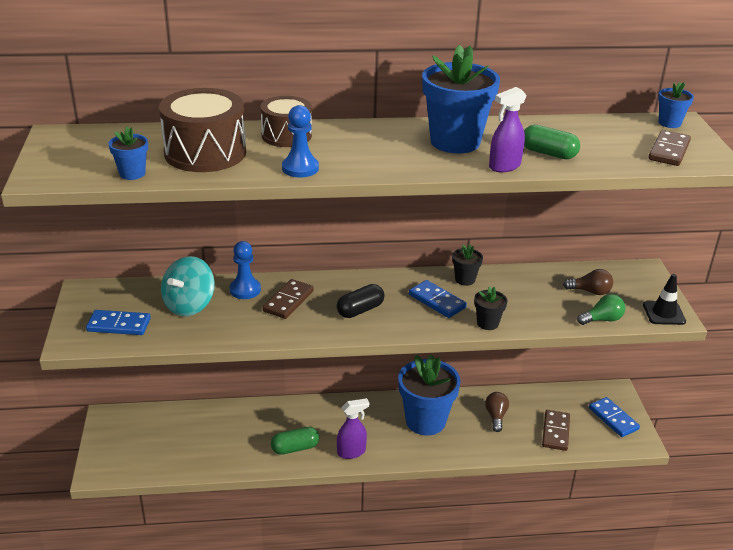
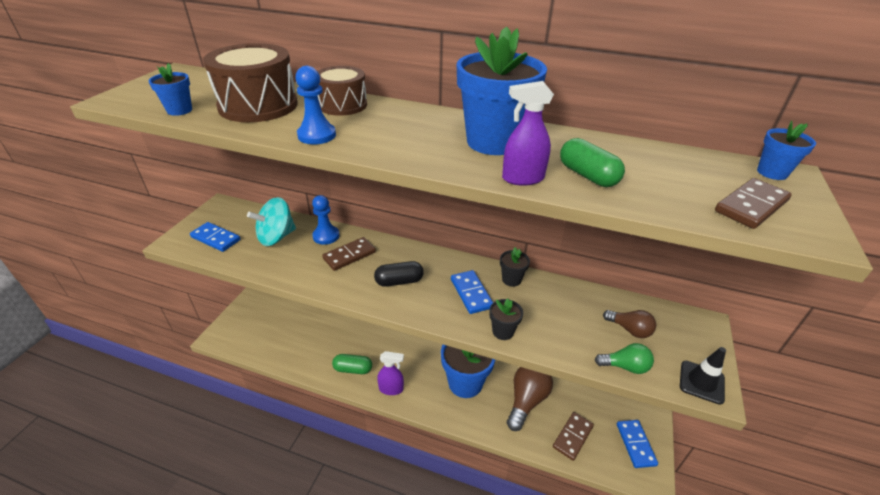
camera: 25 degrees right, 5 degrees up
brown light bulb [485,392,509,432] -> brown light bulb [507,367,553,431], size x1.80

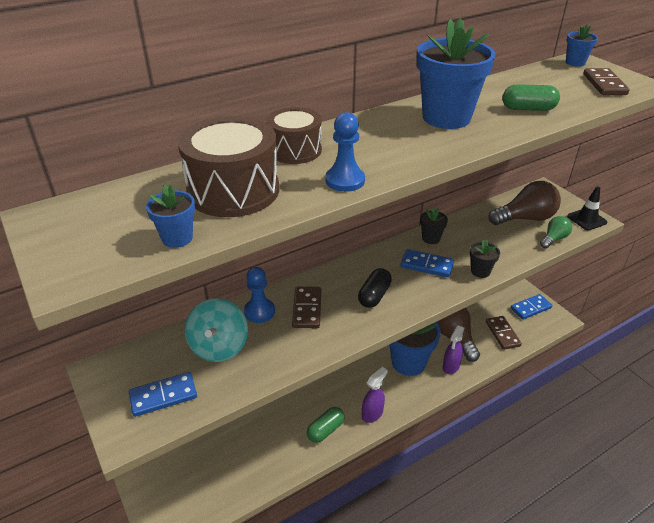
camera: 50 degrees left, 0 degrees up
purple spray bottle [502,81,554,186] -> purple spray bottle moved to [443,325,464,374]
brown light bulb [603,310,656,338] -> brown light bulb [488,181,561,225], size x1.80
blue domino [617,420,658,468] -> blue domino turned 60 degrees counterclockwise [510,294,552,320]

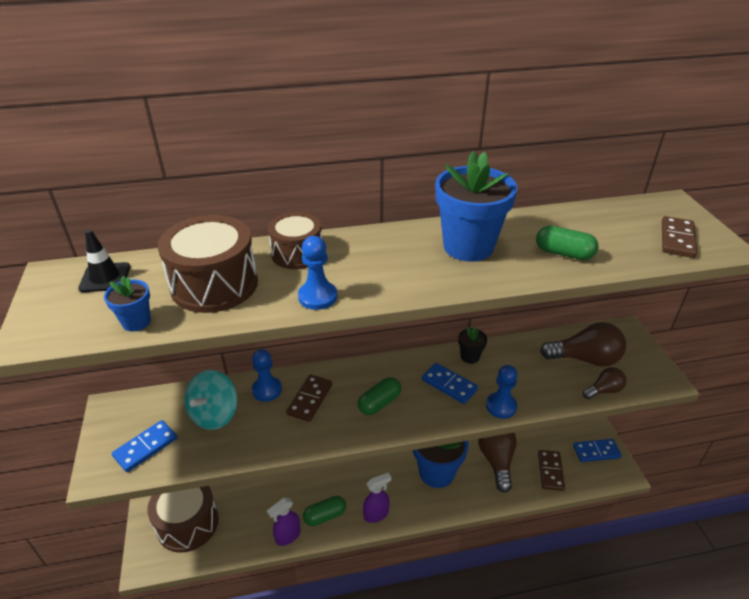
camera: 20 degrees right, 0 degrees up
blue domino [129,372,197,417] -> blue domino turned 45 degrees counterclockwise [112,420,177,472]
black capsule [358,268,392,308] -> green capsule [358,377,401,415]
purple spray bottle [443,325,464,374] -> purple spray bottle moved to [267,498,301,546]
black flower pot [470,239,500,278] -> blue pawn [486,365,517,419]
green light bulb [540,216,572,248] -> brown light bulb [583,367,626,399]
blue flower pot [566,24,598,67] -> none
black traffic cone [567,186,607,230] -> black traffic cone moved to [78,230,130,292]
none -> brown drum [147,486,219,553]

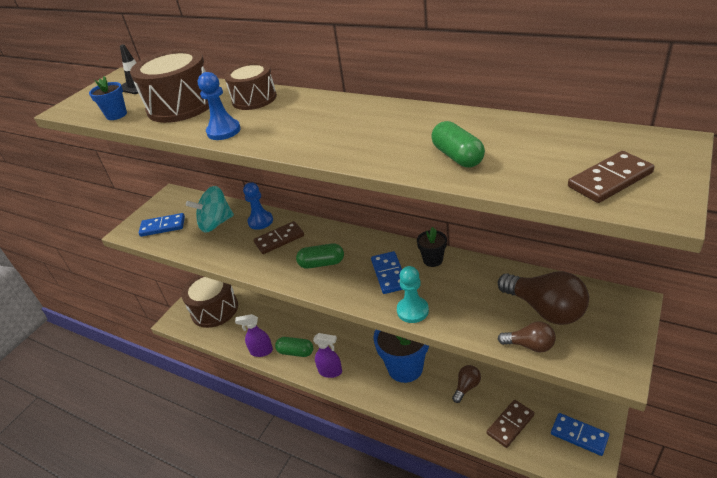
camera: 45 degrees right, 0 degrees up
blue flower pot [435,151,517,262] -> none
brown light bulb [478,433,517,493] -> brown light bulb [452,365,481,403], size x0.55
blue pawn [486,365,517,419] -> turquoise pawn [397,266,429,323]

